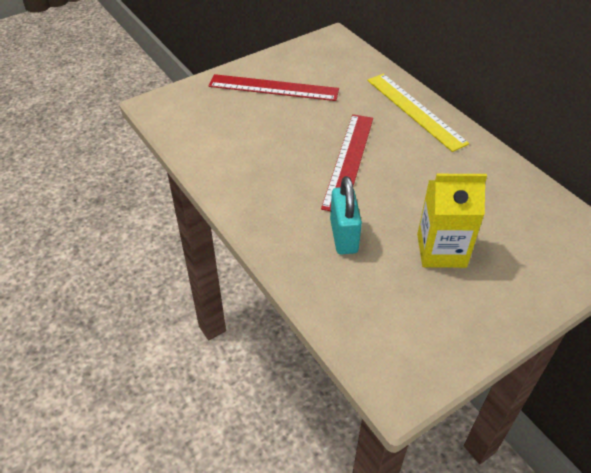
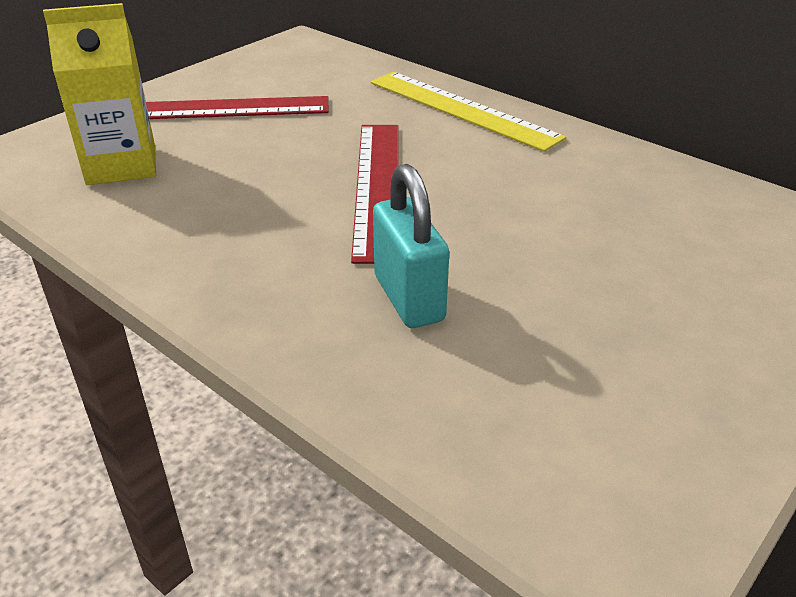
camera: 15 degrees left, 10 degrees down
yellow carton [417,174,487,268] -> yellow carton moved to [43,3,156,185]

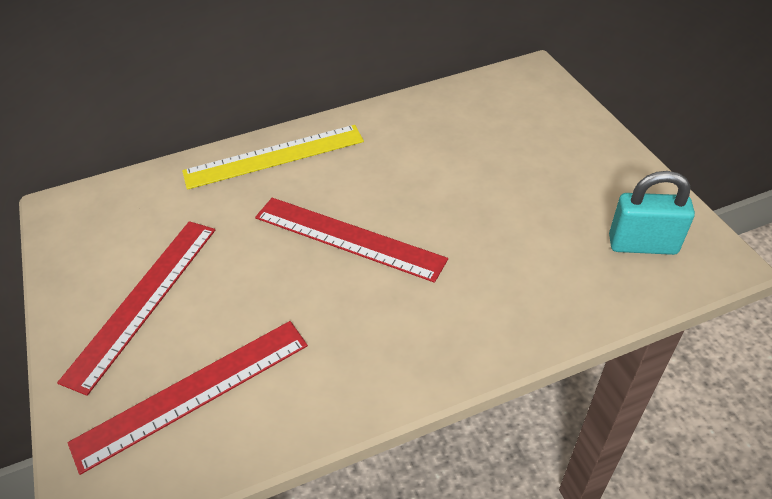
camera: 60 degrees left, 10 degrees up
yellow carton [43,3,156,185] -> red ruler [68,321,308,475]
turquoise padlock [373,164,449,328] -> turquoise padlock moved to [609,171,695,255]

